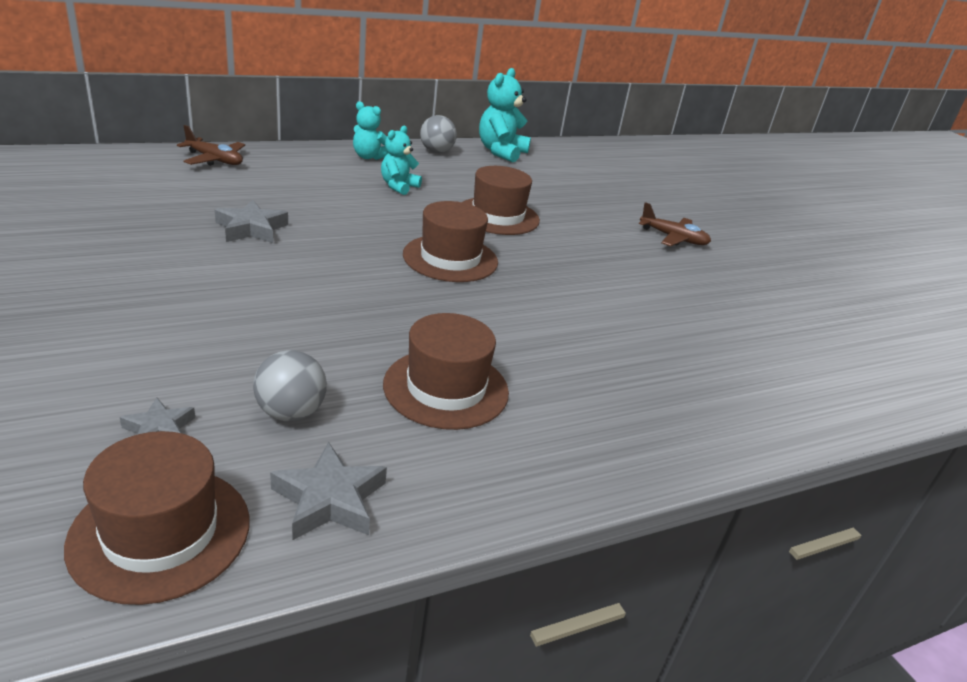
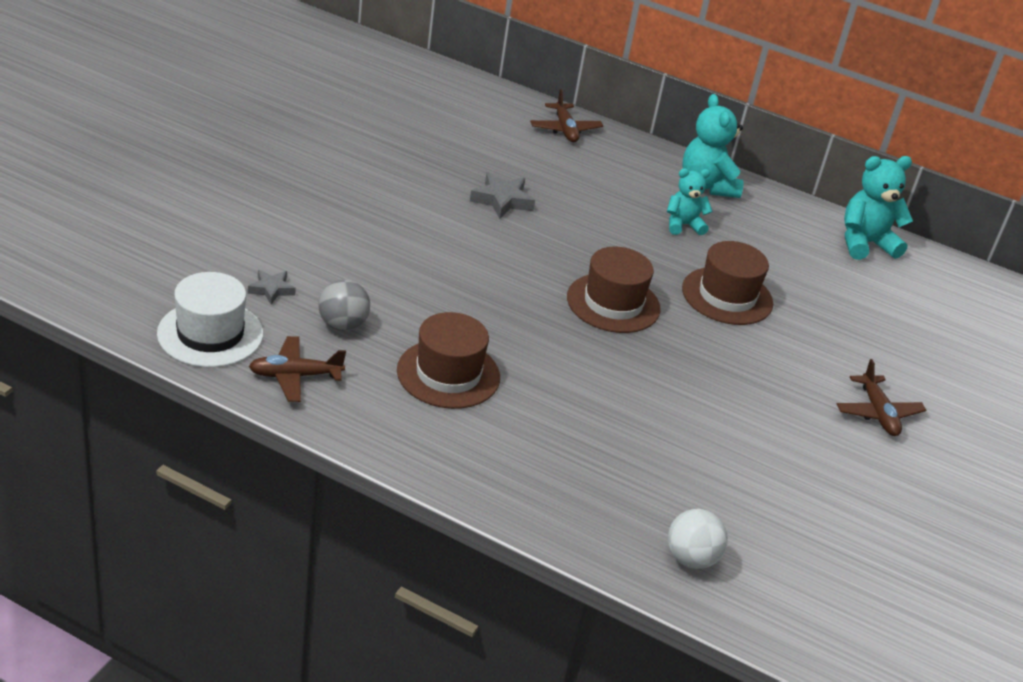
camera: 50 degrees right, 5 degrees up
brown hat [64,431,250,605] -> white hat [157,272,263,367]
grey star [270,442,387,540] -> brown plane [249,336,346,402]
turquoise teddy bear [353,101,388,160] -> turquoise teddy bear [682,94,744,198], size x1.56
grey ball [420,115,457,153] -> none
none -> white ball [668,509,728,569]

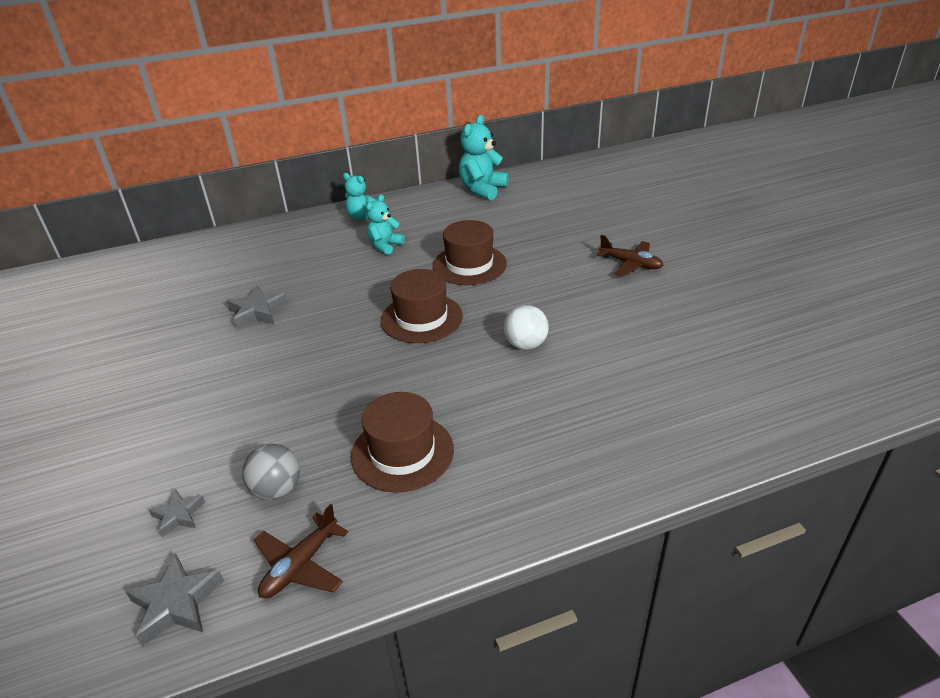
camera: 40 degrees left, 0 degrees up
white hat [157,272,263,367] -> grey star [125,554,224,646]
brown plane [530,89,603,142] -> none
white ball [668,509,728,569] -> white ball moved to [504,305,549,350]
turquoise teddy bear [682,94,744,198] -> turquoise teddy bear [343,173,376,220], size x0.64

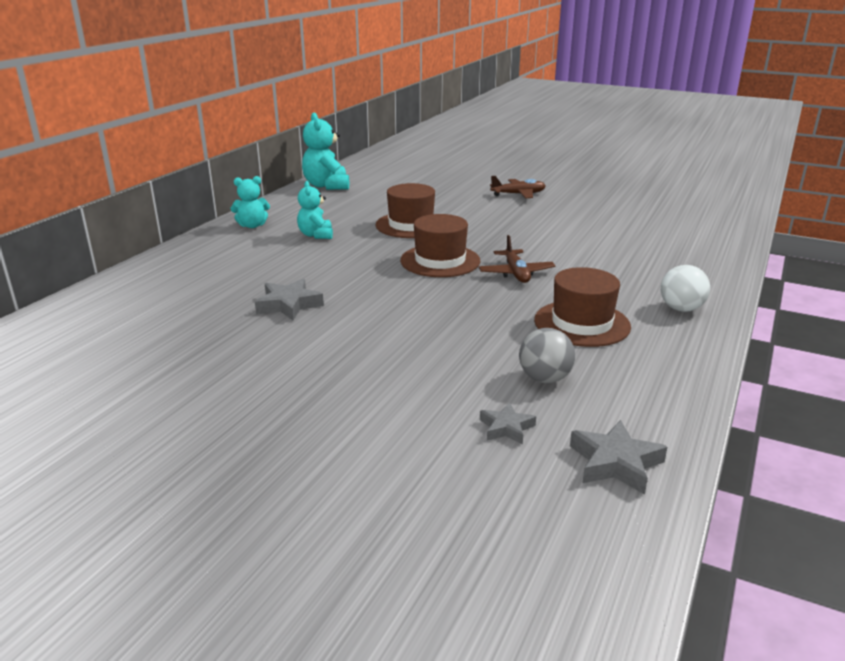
camera: 45 degrees left, 10 degrees down
brown plane [254,504,348,599] -> brown plane moved to [479,235,556,283]
white ball [504,305,549,350] -> white ball moved to [661,265,710,312]

